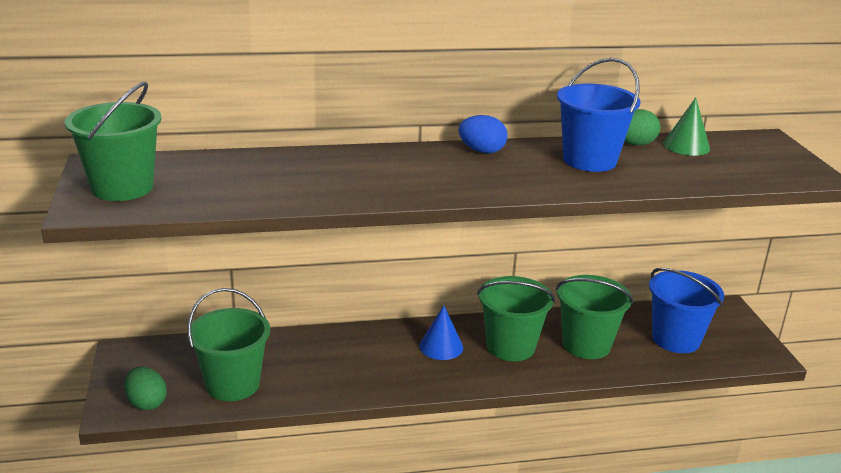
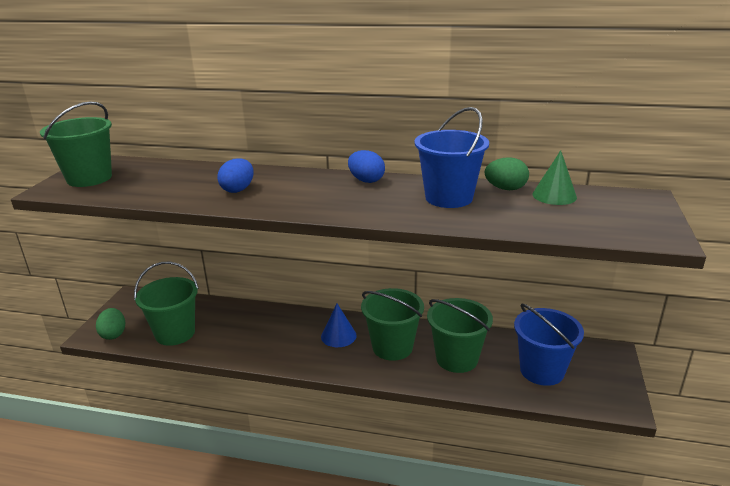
camera: 25 degrees right, 0 degrees up
none -> blue egg [217,158,254,193]

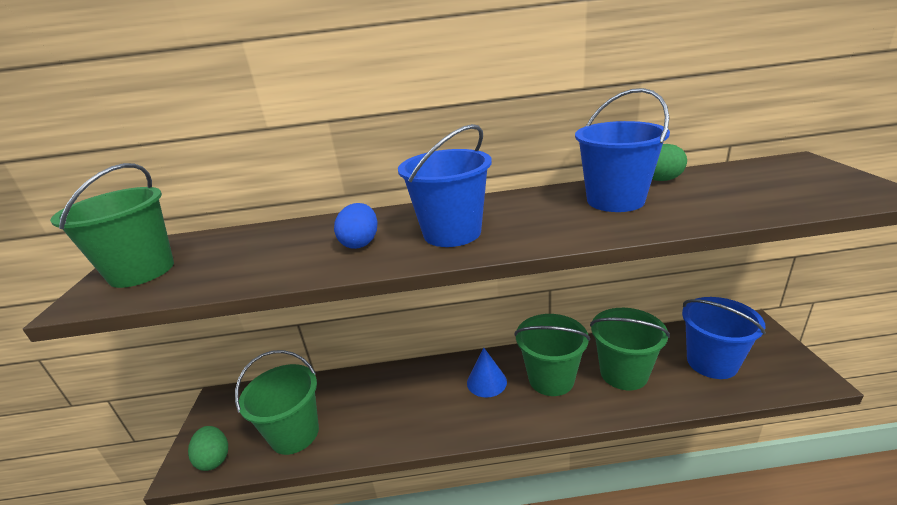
camera: 15 degrees left, 0 degrees up
blue egg [348,150,385,183] -> none
green cone [532,150,577,205] -> none
none -> blue bucket [398,124,492,247]

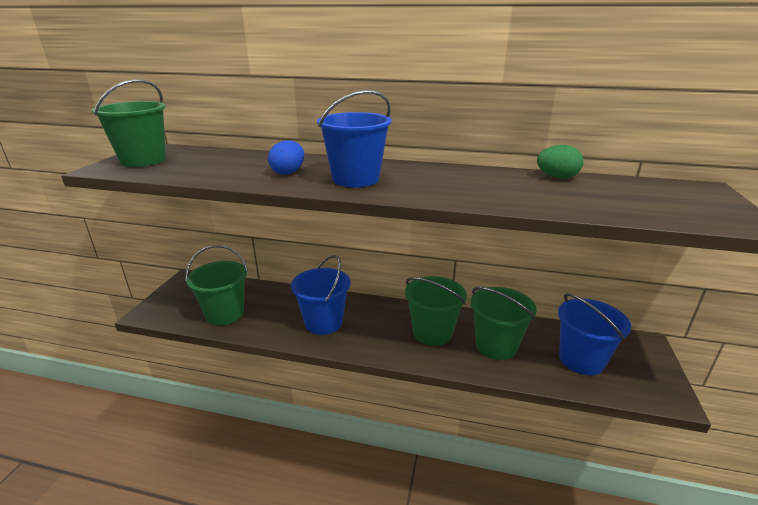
camera: 15 degrees right, 0 degrees up
green egg [188,426,228,471] -> none
blue cone [467,348,507,397] -> none
blue bucket [575,88,670,212] -> blue bucket moved to [291,255,351,335]

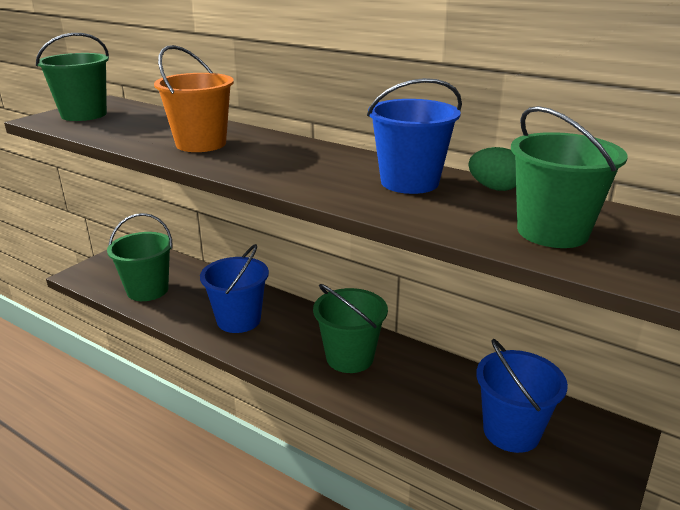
camera: 20 degrees right, 0 degrees up
blue egg [268,140,304,175] -> orange bucket [154,45,234,152]
blue bucket [317,90,392,187] -> blue bucket moved to [367,78,462,194]
green bucket [471,287,537,360] -> green bucket moved to [511,106,628,248]

